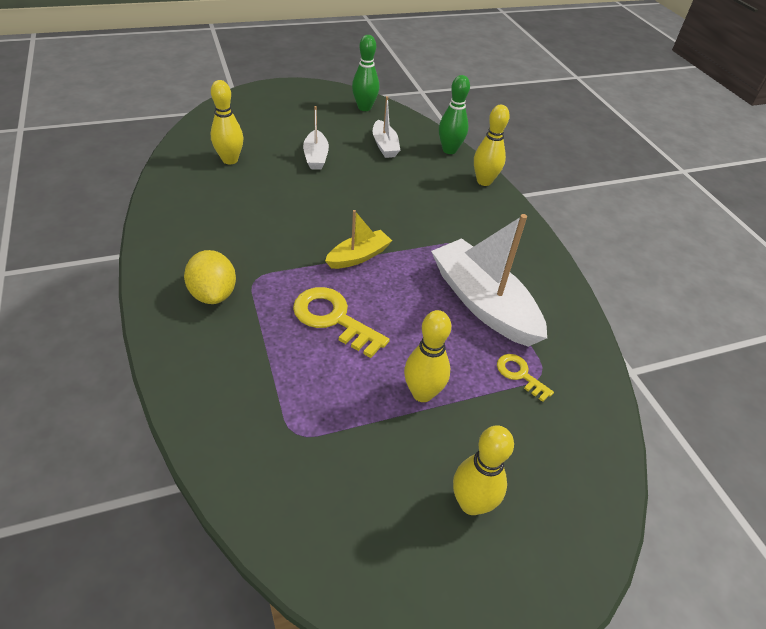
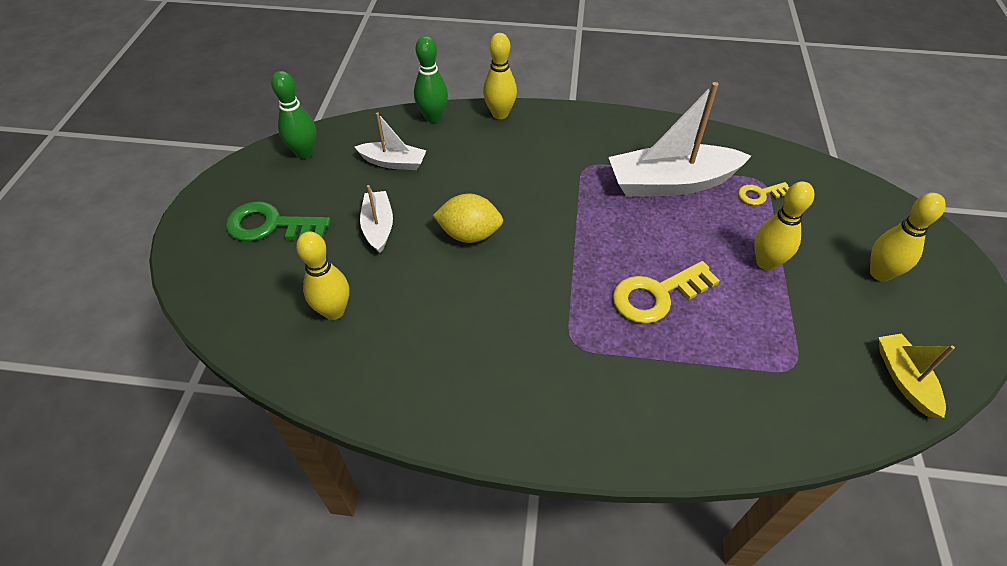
camera: 60 degrees left, 5 degrees up
yellow lemon [184,250,236,304] -> yellow lemon moved to [433,194,503,243]
white boat [303,106,329,170] -> white boat turned 120 degrees counterclockwise [360,185,393,253]
yellow boat [325,210,392,269] -> yellow boat moved to [878,333,955,418]
none -> green key [226,202,331,241]

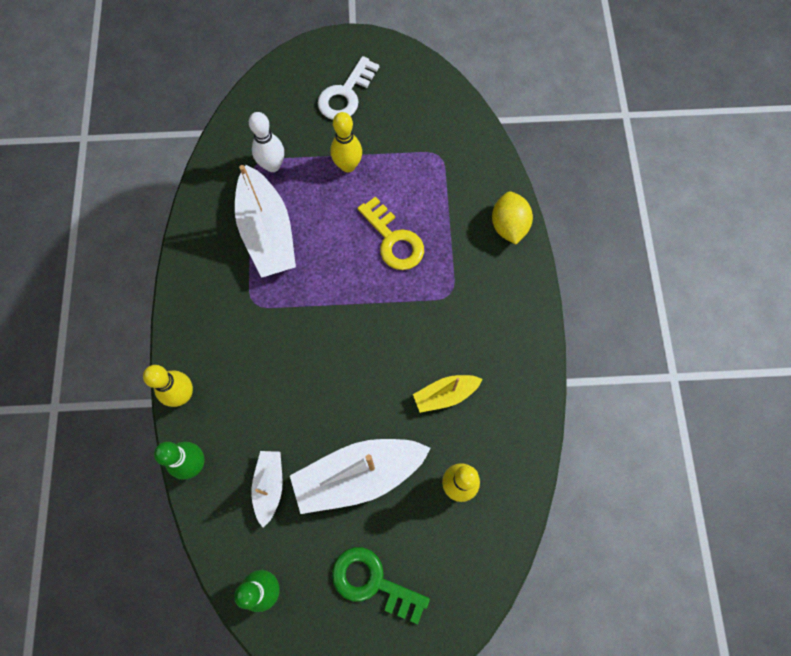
camera: 100 degrees left, 20 degrees up
green key [226,202,331,241] -> green key turned 120 degrees clockwise [332,547,430,624]
white boat [360,185,393,253] -> white boat [290,439,431,514], size x1.89
yellow lemon [433,194,503,243] -> yellow lemon moved to [492,191,533,245]
yellow key [738,182,789,205] -> white bowling pin [249,112,284,172]
yellow bowling pin [870,193,946,282] -> white key [318,56,379,120]
yellow boat [878,333,955,418] -> yellow boat moved to [413,375,482,413]

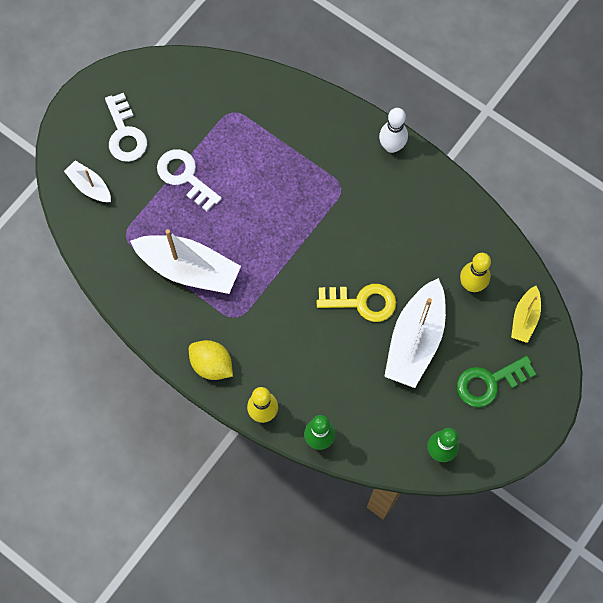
camera: 50 degrees left, 0 degrees up
white bowling pin [249,112,284,172] -> white bowling pin moved to [379,108,408,153]
white boat [251,451,283,528] -> white boat moved to [64,160,111,203]
yellow bowling pin [330,112,362,173] -> white key [157,149,222,211]
yellow key [358,196,424,270] -> yellow key moved to [317,284,396,322]
yellow boat [413,375,482,413] -> yellow boat moved to [511,286,541,343]
yellow lemon [492,191,533,245] -> yellow lemon moved to [189,340,233,380]

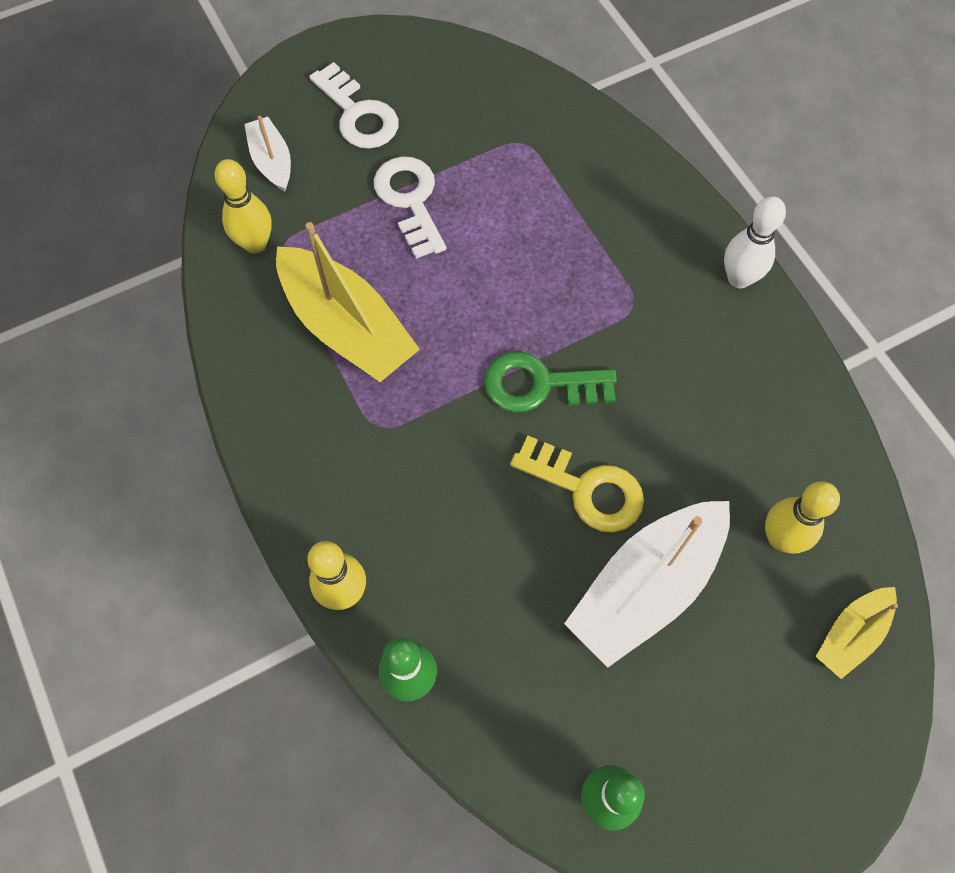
camera: 25 degrees right, 5 degrees down
white key [105,93,147,162] -> white key turned 45 degrees counterclockwise [309,62,399,149]
white boat [130,229,241,294] -> yellow boat [276,222,420,382]
yellow lemon [189,340,233,380] -> none
green key [457,356,536,407] -> green key moved to [484,352,617,412]
none -> yellow bowling pin [214,159,272,254]

